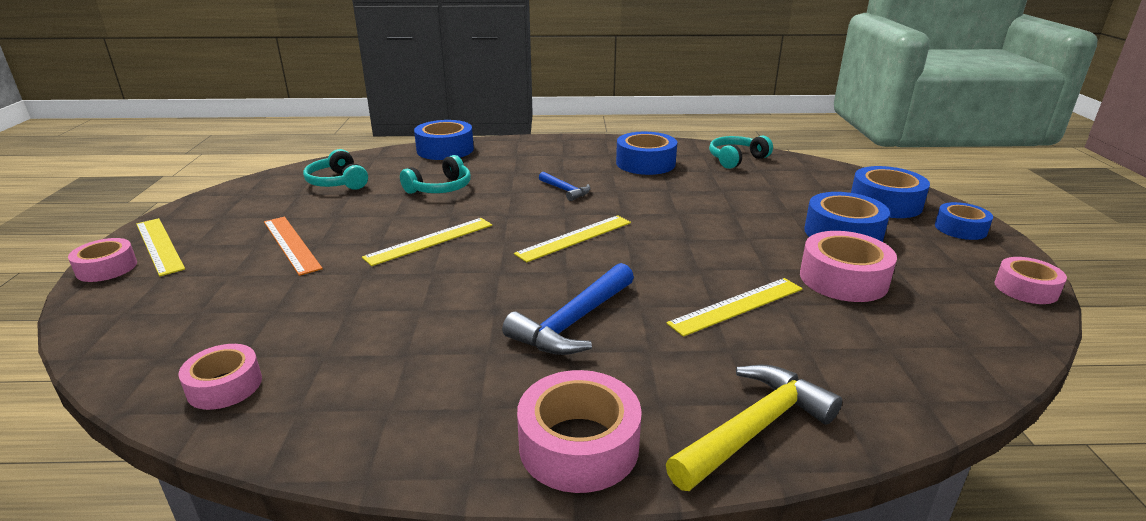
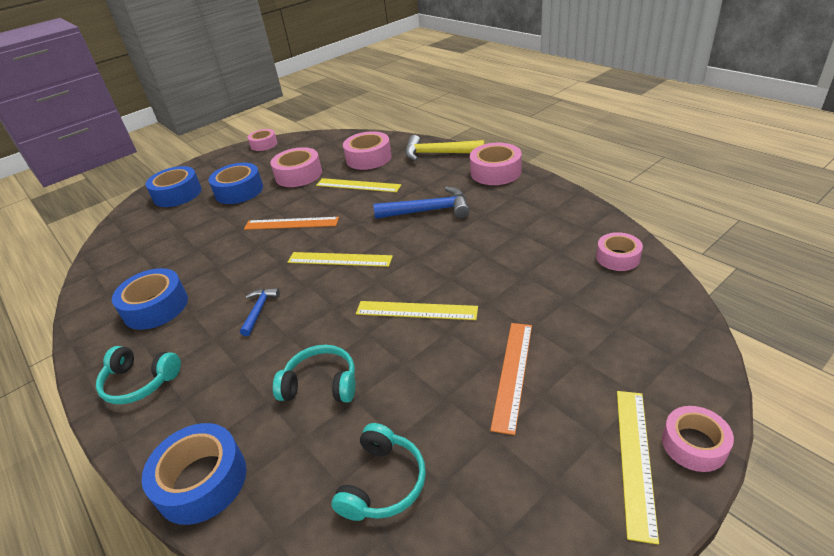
camera: 125 degrees left, 10 degrees up
turquoise headphones [709,136,773,169] -> turquoise headphones moved to [96,346,181,404]
blue tape [935,202,993,240] -> none
none -> orange ruler [244,217,339,230]
none -> pink tape [343,131,392,170]

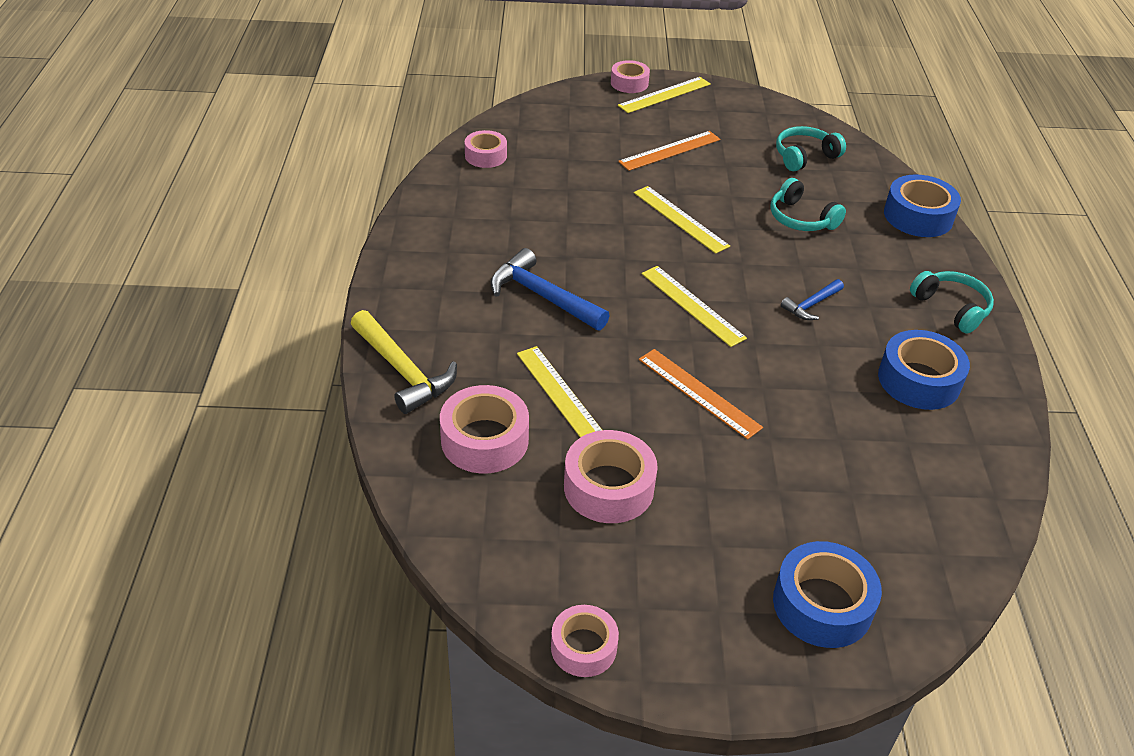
camera: 145 degrees left, 5 degrees up
blue tape [209,163,263,204] -> none
pink tape [470,143,522,185] -> none

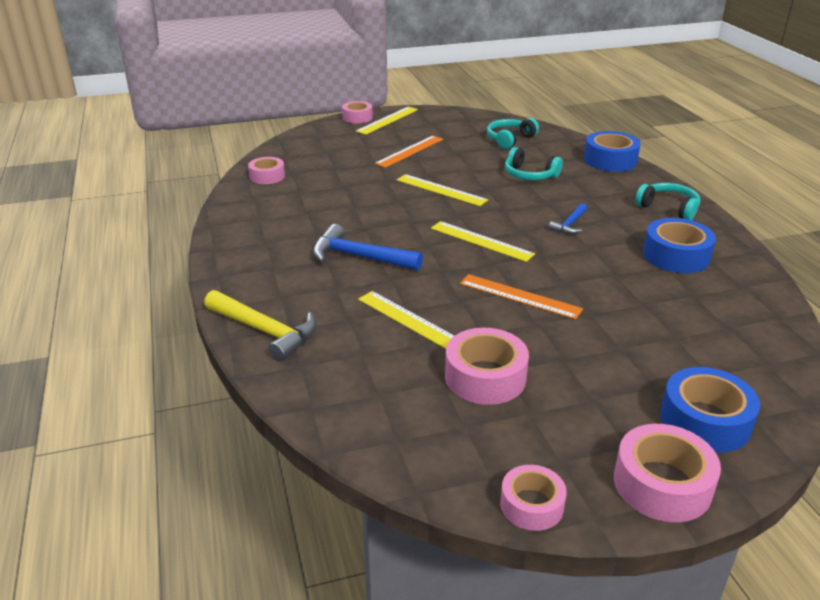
camera: 15 degrees left, 10 degrees down
pink tape [440,385,529,474] -> pink tape moved to [614,424,721,522]

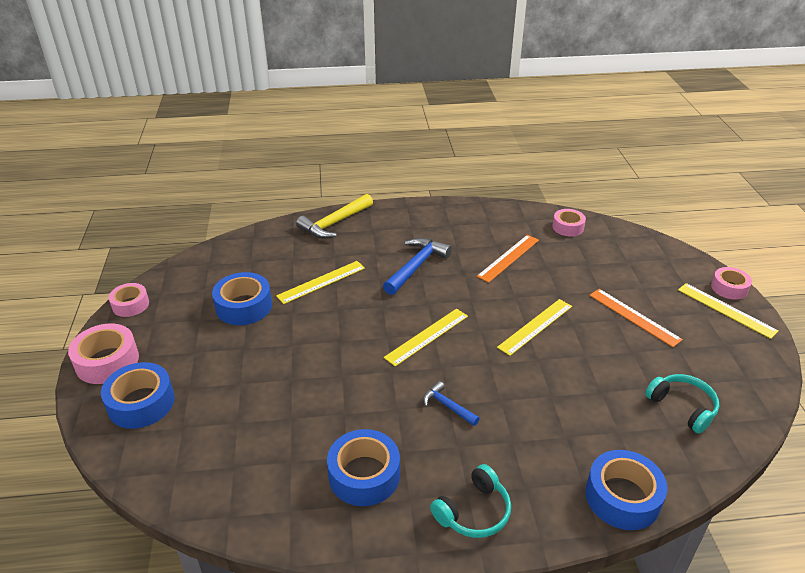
camera: 100 degrees right, 5 degrees up
pink tape [445,328,529,405] -> blue tape [212,272,272,325]
orange ruler [460,274,583,320] -> orange ruler moved to [477,235,539,283]
turquoise headphones [505,147,563,180] -> none

